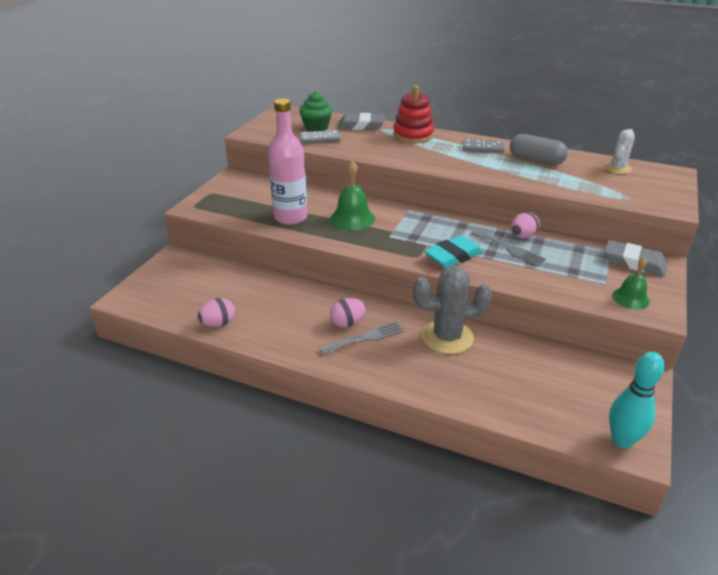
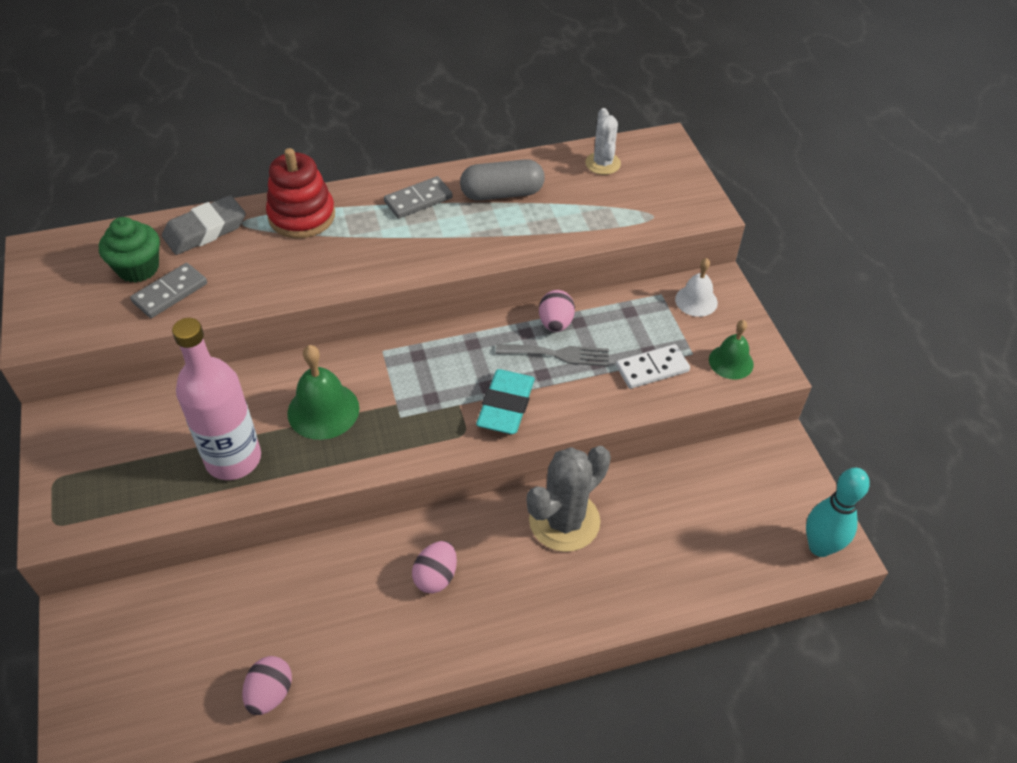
camera: 40 degrees left, 15 degrees up
grey fork [319,321,404,355] -> none
grey eraser [604,240,668,276] -> white bell [675,258,718,317]
none -> white domino [616,344,690,389]

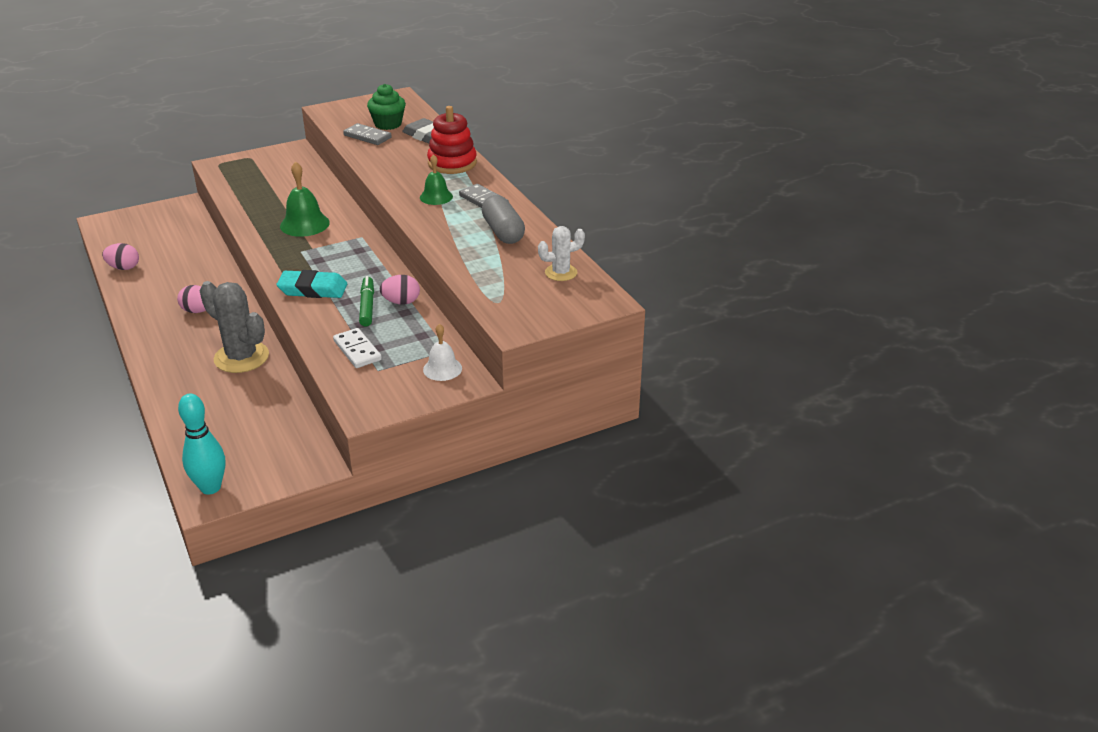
camera: 80 degrees right, 15 degrees down
pink bottle [172,318,261,480] -> none
grey fork [496,344,609,366] -> green marker [359,276,374,327]
green bell [709,320,754,379] -> green bell moved to [420,154,453,205]

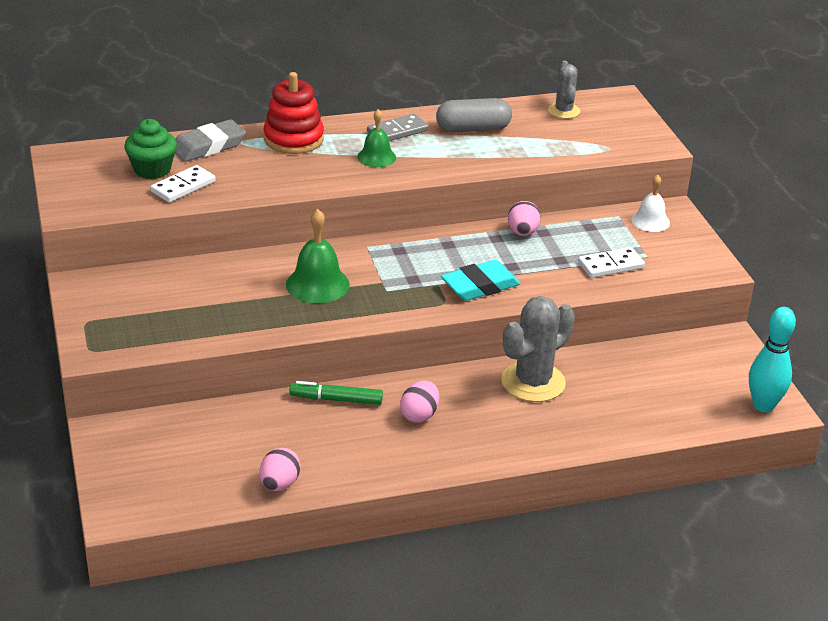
camera: 80 degrees left, 0 degrees up
turquoise eraser [276,270,347,298] -> turquoise eraser turned 45 degrees clockwise [441,260,521,301]
grey domino [343,123,392,145] -> white domino [150,165,216,202]
green marker [359,276,374,327] -> green marker moved to [289,381,383,405]
white cactus [538,226,585,281] -> grey cactus [548,60,580,119]

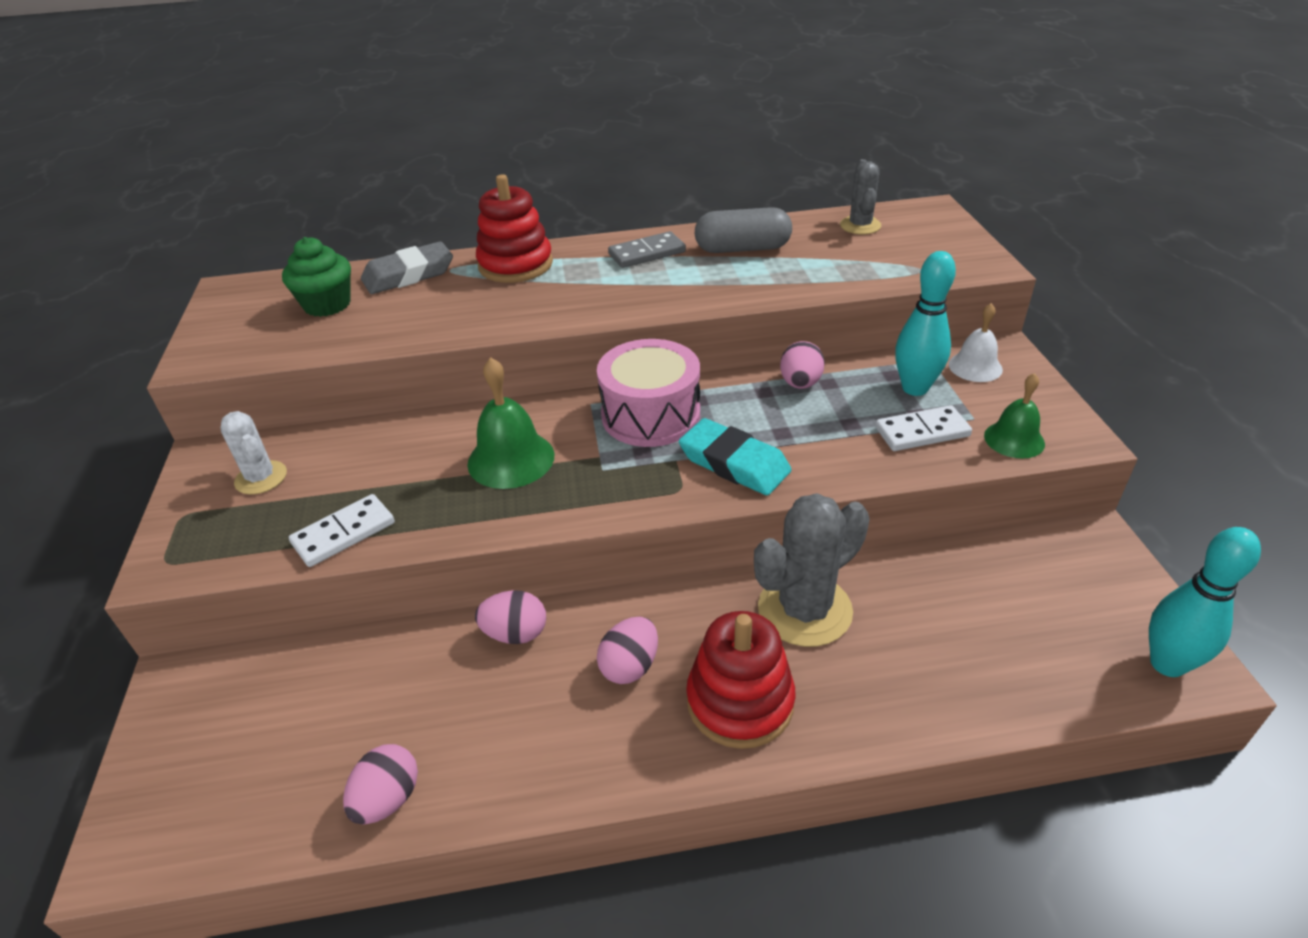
camera: 10 degrees right, 5 degrees up
white domino [150,165,216,202] -> white domino moved to [289,494,395,567]
green marker [289,381,383,405] -> pink egg [475,590,546,644]
green bell [357,109,396,167] -> green bell moved to [984,373,1045,458]
turquoise eraser [441,260,521,301] -> turquoise eraser turned 60 degrees clockwise [679,418,792,495]
none -> white cactus [220,411,287,495]
none -> pink drum [597,339,700,447]
none -> red stacking toy [686,611,795,749]
none -> turquoise bowling pin [895,251,956,396]

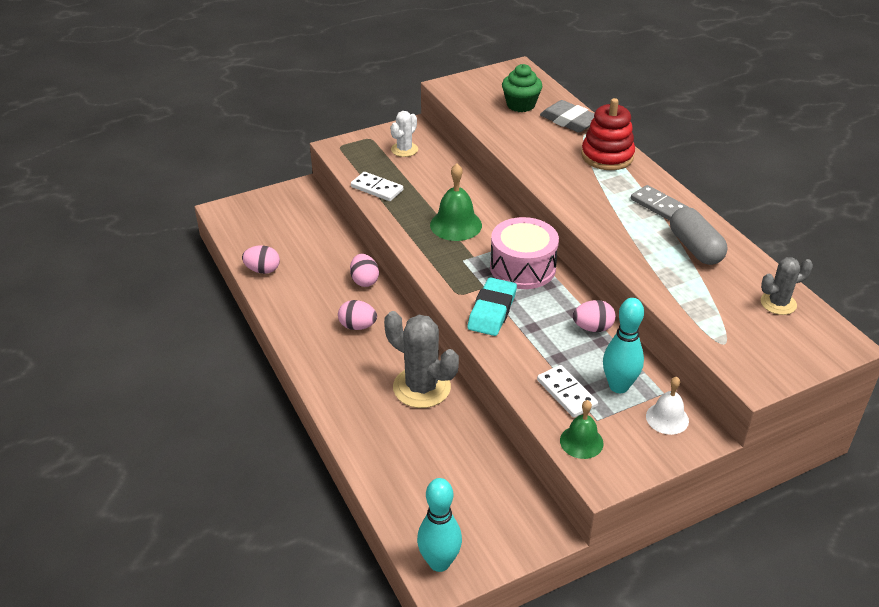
camera: 70 degrees right, 0 degrees up
red stacking toy [686,611,795,749] -> none

